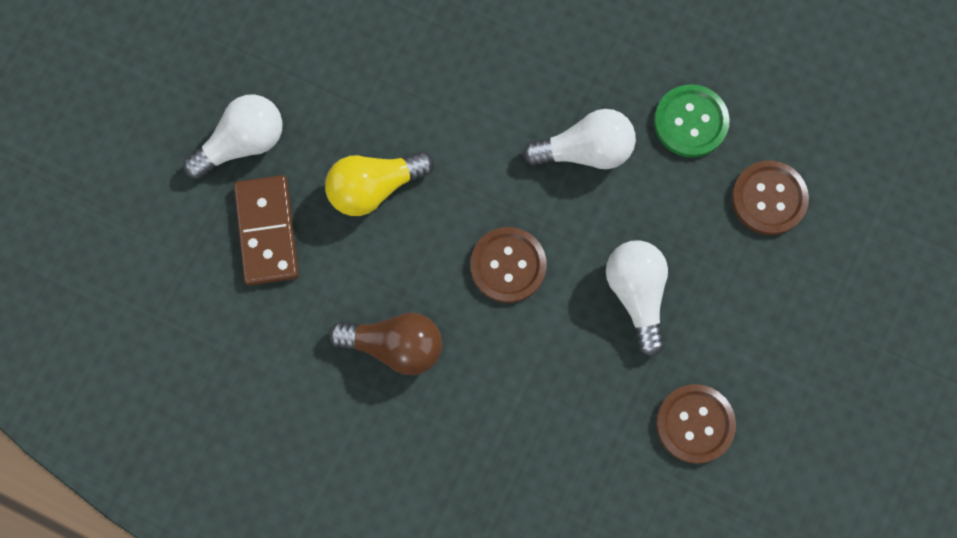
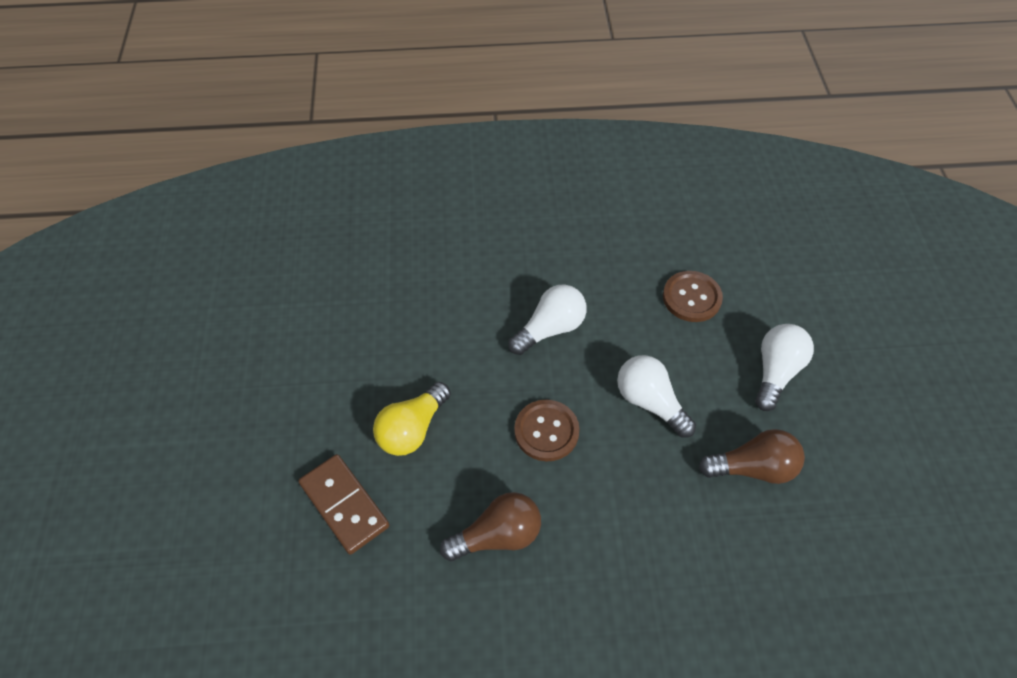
camera: 30 degrees left, 20 degrees down
white light bulb [183,95,282,179] -> white light bulb moved to [755,324,814,411]
green button [654,84,730,158] -> none
brown button [656,384,736,464] -> brown light bulb [699,429,805,484]

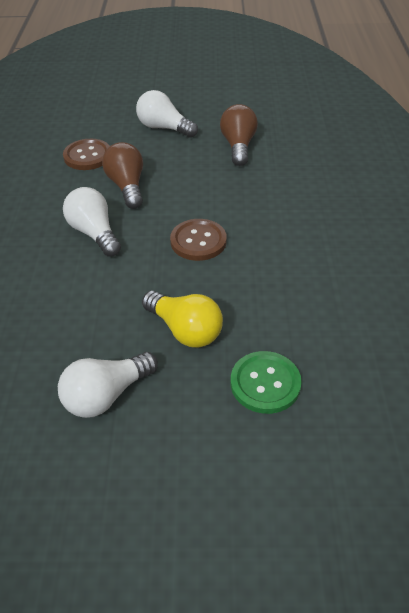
camera: 85 degrees left, 10 degrees down
brown domino [298,454,389,555] -> green button [231,351,302,414]
brown light bulb [440,492,541,561] -> brown light bulb moved to [102,142,143,209]
white light bulb [617,355,696,438] -> white light bulb moved to [58,352,158,418]

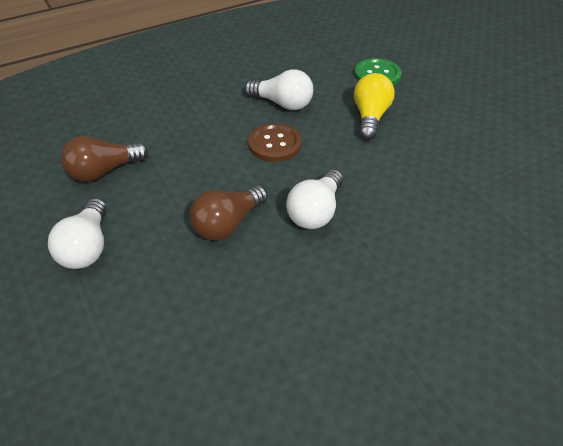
camera: 120 degrees left, 0 degrees up
white light bulb [58,352,158,418] -> white light bulb moved to [244,69,313,110]
brown button [63,139,110,170] -> none

